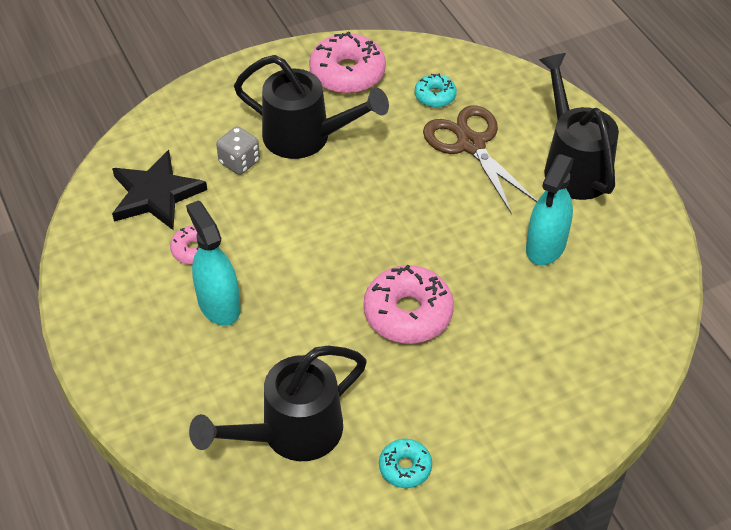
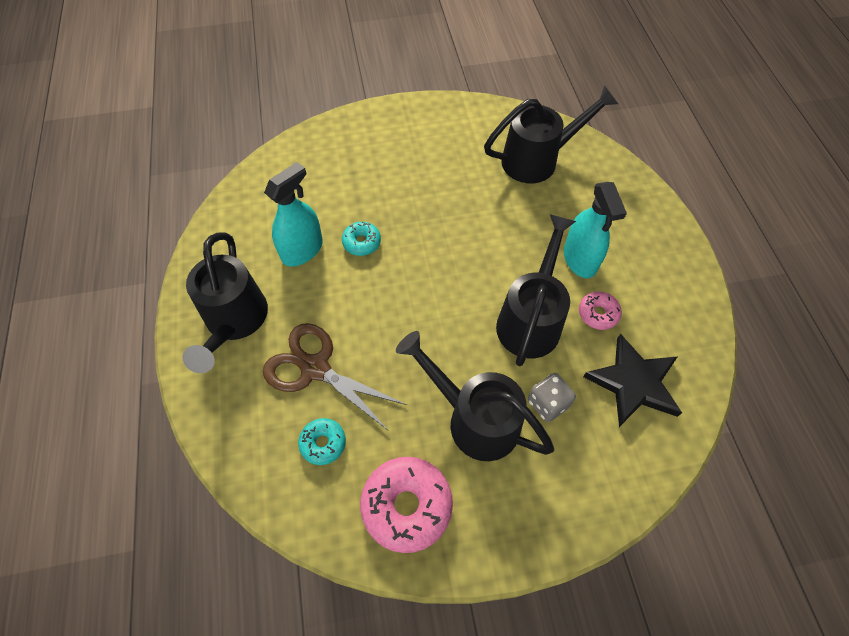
camera: 165 degrees left, 10 degrees up
pink donut [364,264,454,344] -> none
turquoise donut [379,439,432,488] -> turquoise donut moved to [342,222,381,256]
brown scissors [423,105,537,213] -> brown scissors turned 135 degrees clockwise [263,323,407,431]
none -> black watering can [496,214,576,366]

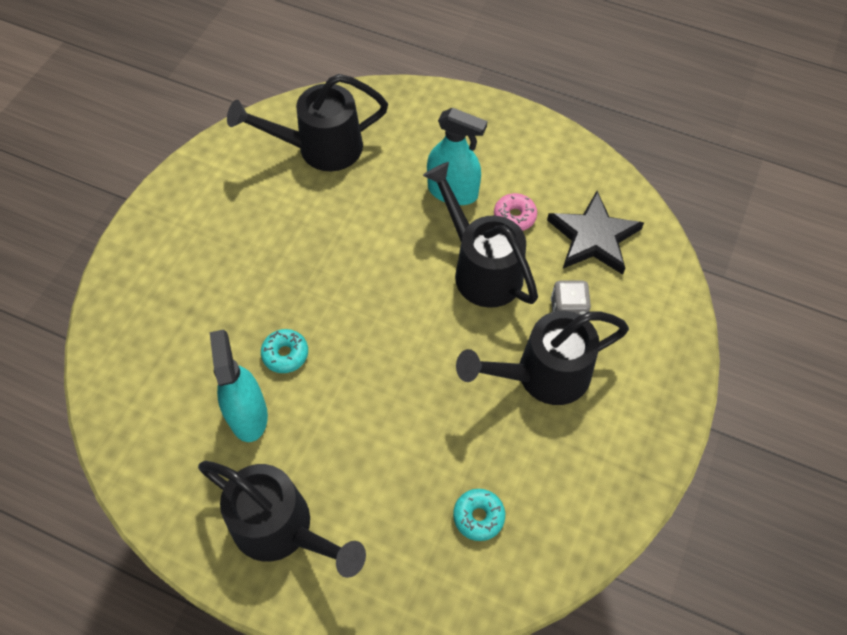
camera: 55 degrees left, 0 degrees up
brown scissors [263,323,407,431] -> none
pink donut [360,457,453,553] -> none
black watering can [484,85,618,183] -> black watering can turned 120 degrees counterclockwise [227,74,388,171]

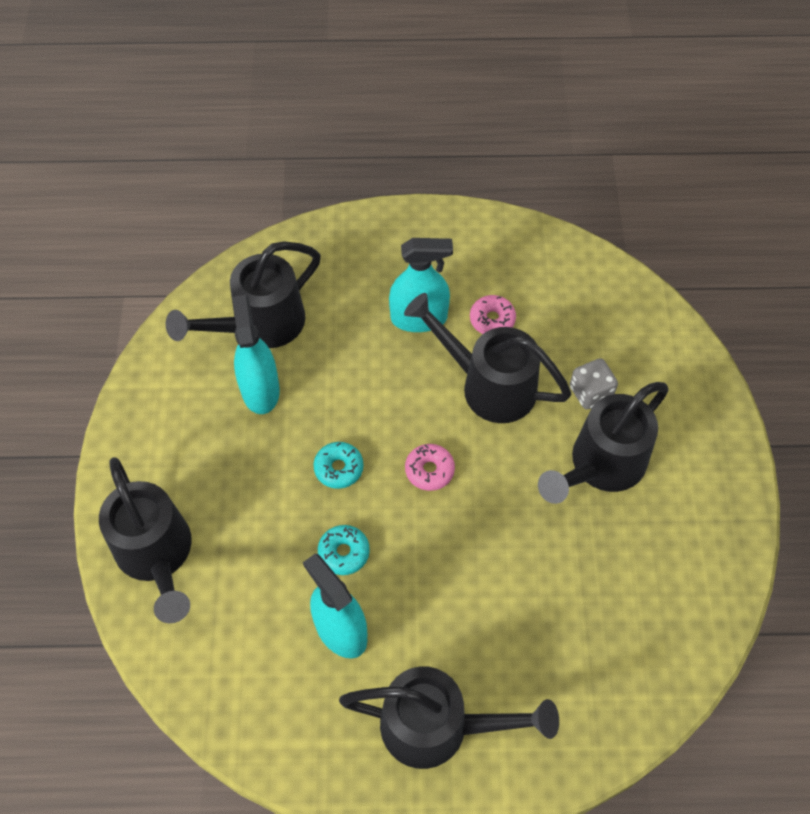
camera: 25 degrees left, 0 degrees up
turquoise donut [453,489,505,541] -> turquoise donut moved to [313,442,364,489]
black star [547,191,644,275] -> none
none -> black watering can [99,457,192,623]
none -> turquoise spray bottle [232,295,280,414]
none -> pink donut [405,444,455,491]

